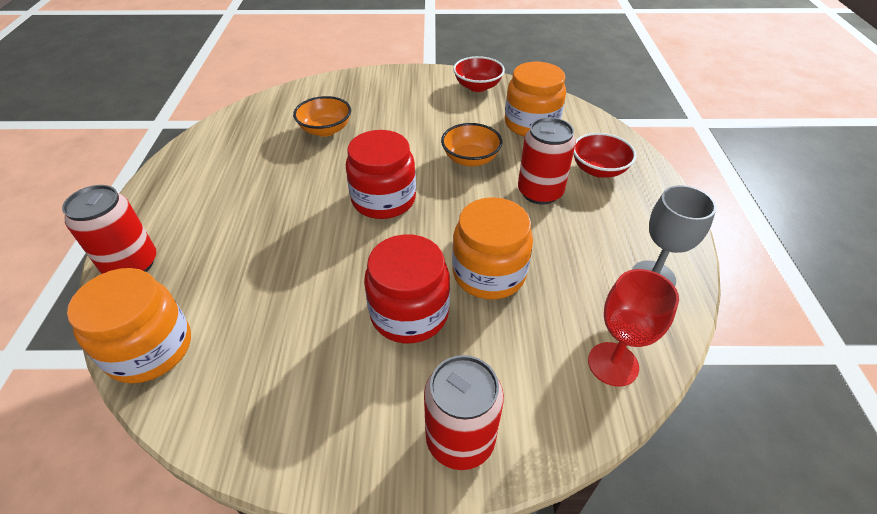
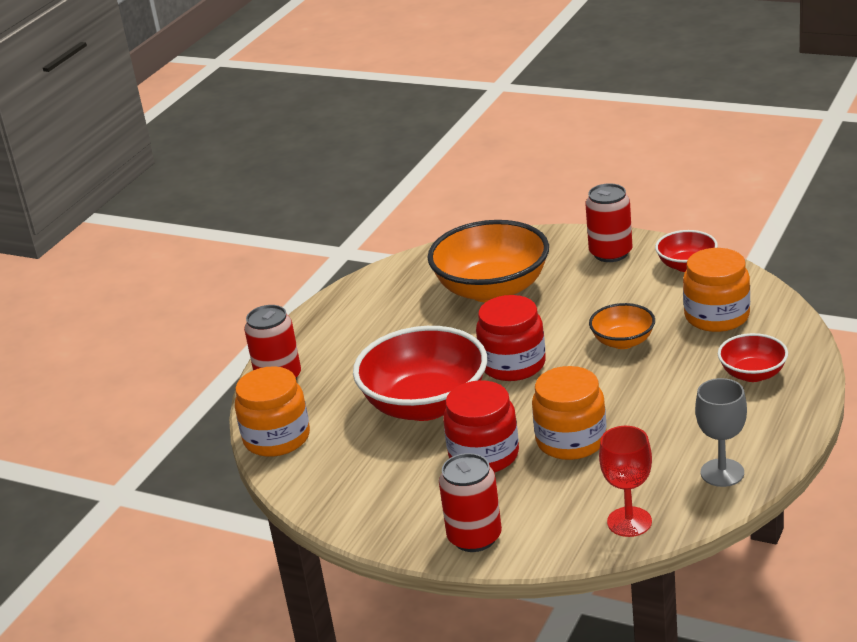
camera: 30 degrees right, 15 degrees down
orange bowl [293,96,351,137] -> orange bowl [427,220,549,303], size x1.97
red can [518,117,576,205] -> red can moved to [585,183,632,262]
none -> red bowl [353,326,487,421]

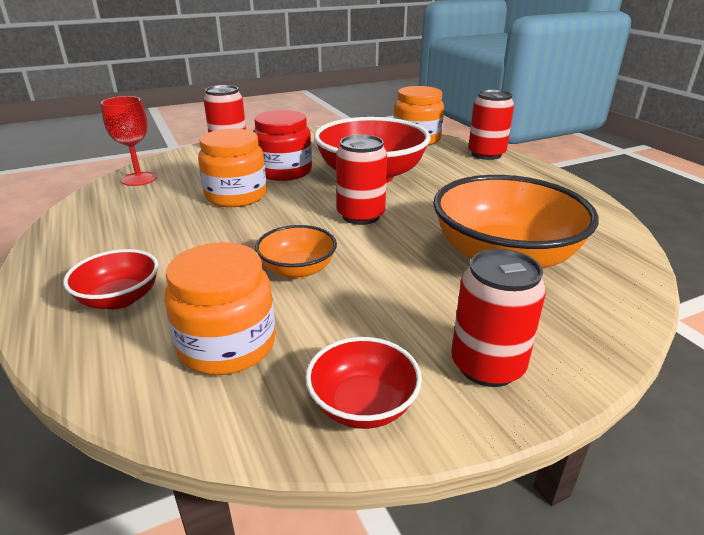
camera: 125 degrees right, 0 degrees up
red jar [476,295,546,381] -> red can [336,135,387,225]
grey goblet [695,378,747,487] -> none

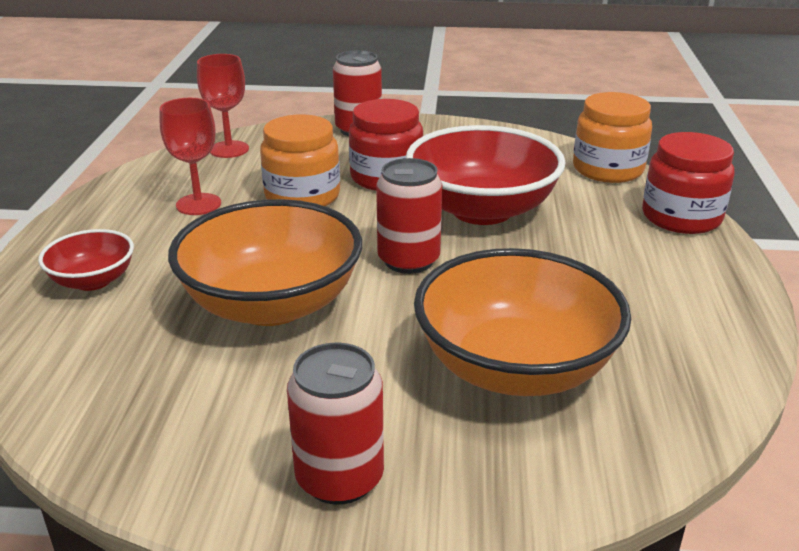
camera: 30 degrees right, 0 degrees up
orange jar [164,242,276,375] -> none
orange bowl [255,225,337,279] -> orange bowl [168,199,362,326], size x1.97
red bowl [305,337,422,429] -> none
red can [468,89,514,160] -> red jar [642,132,735,234]
none -> red goblet [160,98,221,215]

